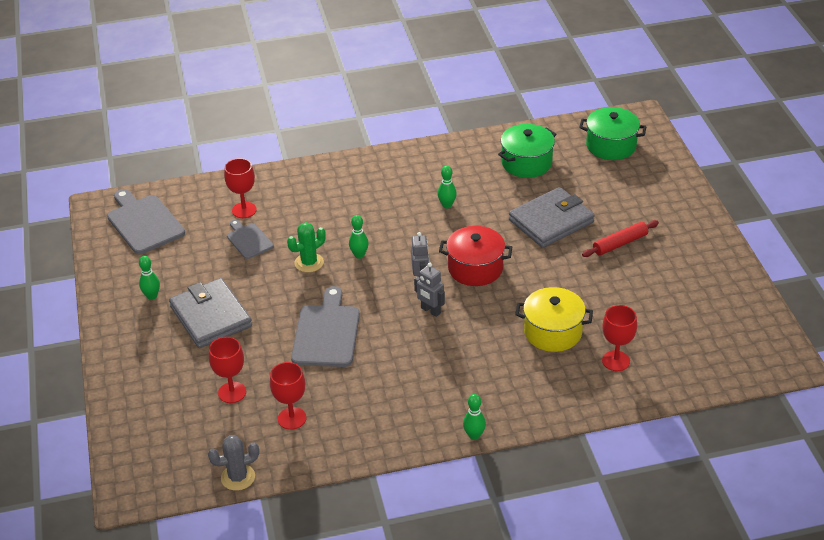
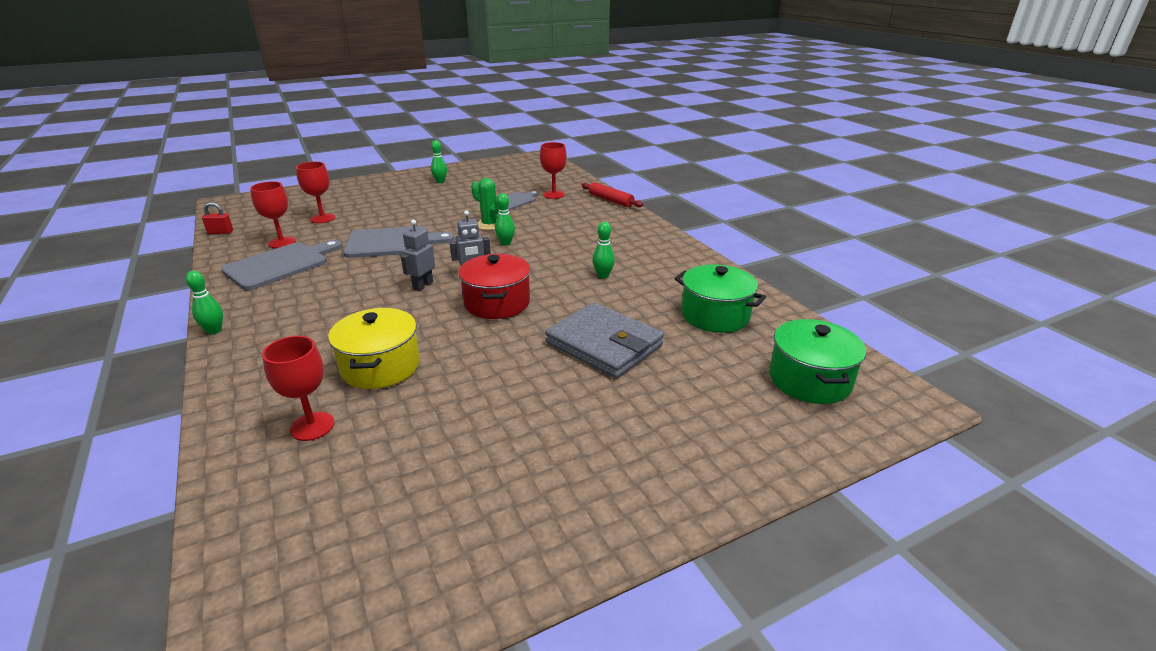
camera: 75 degrees right, 10 degrees down
grey cutting board [107,189,185,254] -> grey cutting board moved to [221,240,342,290]
grey wallet [169,278,252,348] -> none
grey cactus [208,435,259,491] -> red padlock [202,202,233,234]
red rolling pin [582,220,659,257] -> red rolling pin moved to [582,182,643,207]

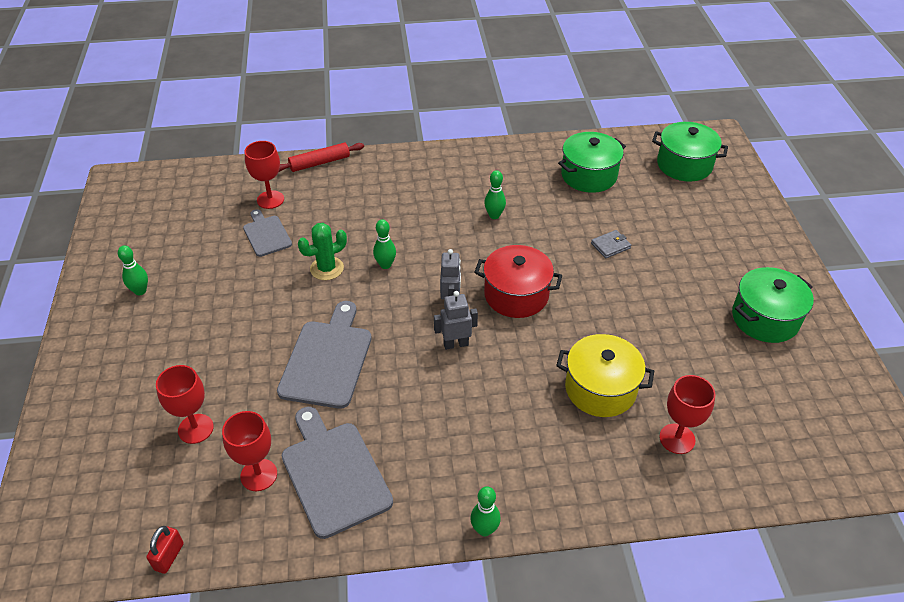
camera: 70 degrees left, 15 degrees up
grey robot [401,219,435,291] -> grey robot turned 120 degrees clockwise [434,291,478,350]
grey wallet [545,302,664,378] -> grey wallet [591,230,631,258], size x0.41
none -> green pot [732,267,814,343]

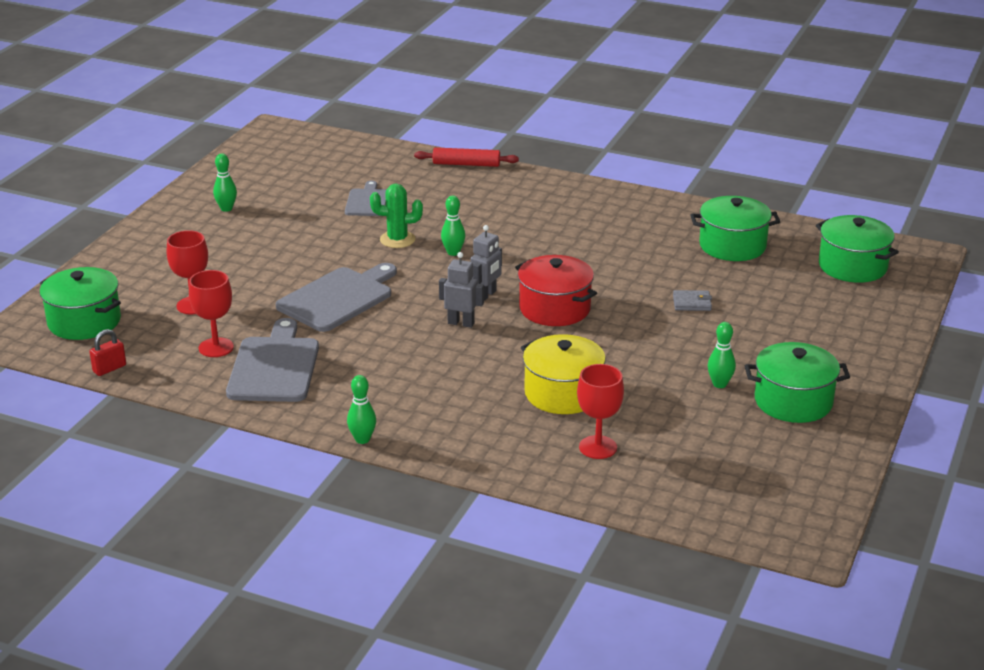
camera: 30 degrees right, 15 degrees down
red goblet [245,141,284,209] -> none
green bowling pin [484,170,506,219] -> green bowling pin moved to [708,322,736,388]
none -> green pot [39,267,121,340]

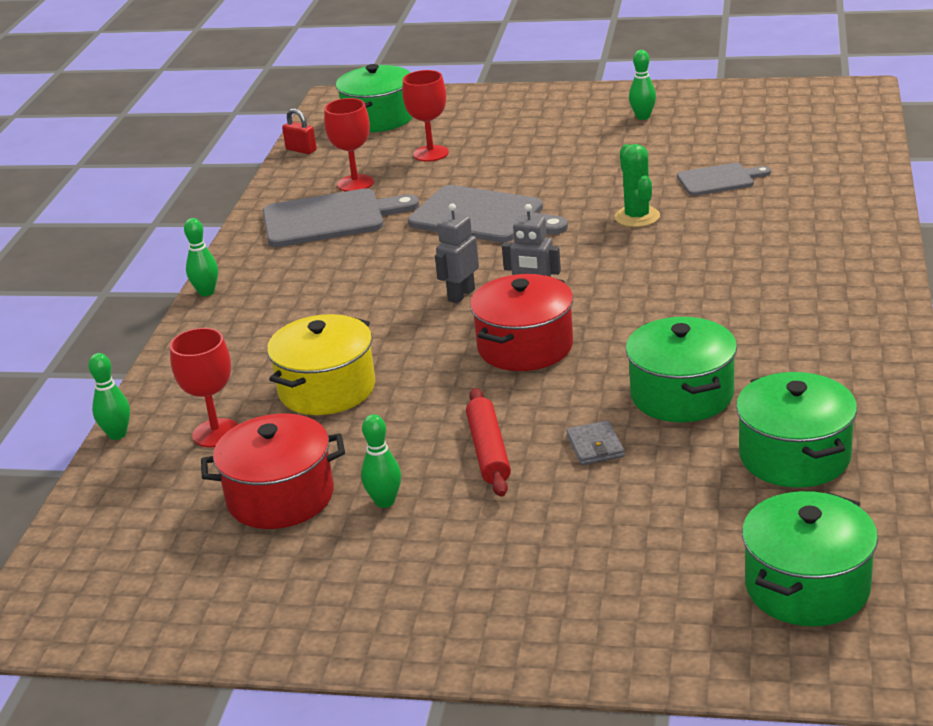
camera: 80 degrees right, 0 degrees up
red rolling pin [414,147,519,167] -> red rolling pin moved to [466,388,511,497]
grey robot [439,252,484,328] -> grey robot turned 150 degrees counterclockwise [435,203,479,303]
green bowling pin [441,195,465,256] -> green bowling pin moved to [88,353,130,440]
green pot [745,342,850,423] -> green pot moved to [626,317,737,422]
none -> red pot [201,414,345,529]

